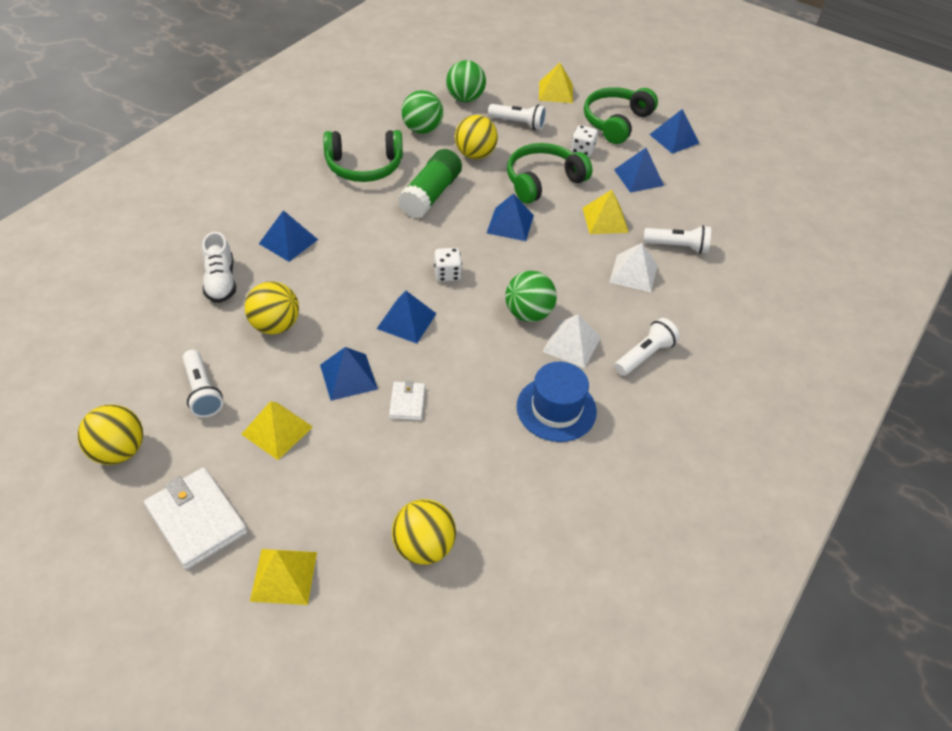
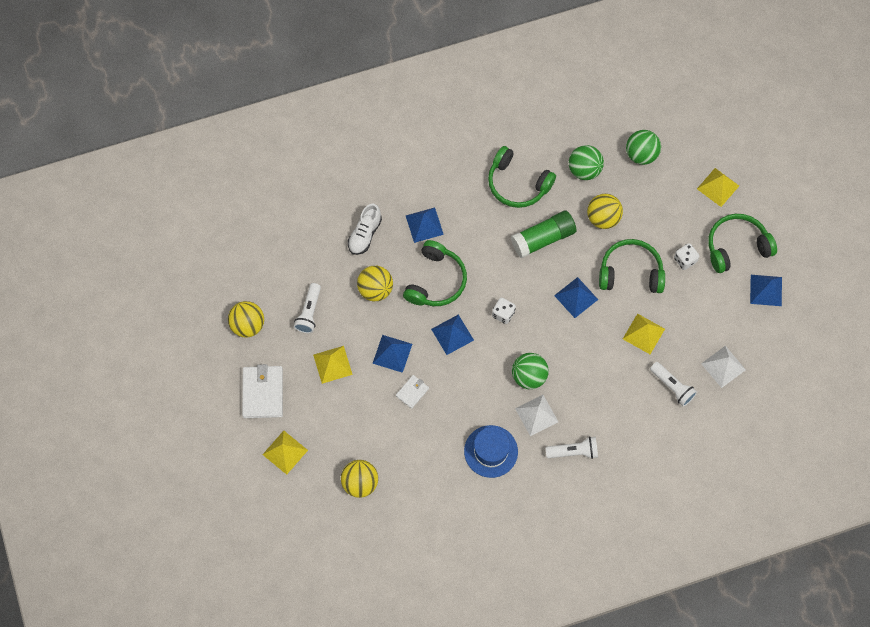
camera: 40 degrees right, 20 degrees up
white flashlight [488,104,546,130] -> none
white pyramid [609,243,658,292] -> white pyramid moved to [701,346,746,388]
blue pyramid [614,148,664,193] -> none
none -> green headphones [403,240,467,306]

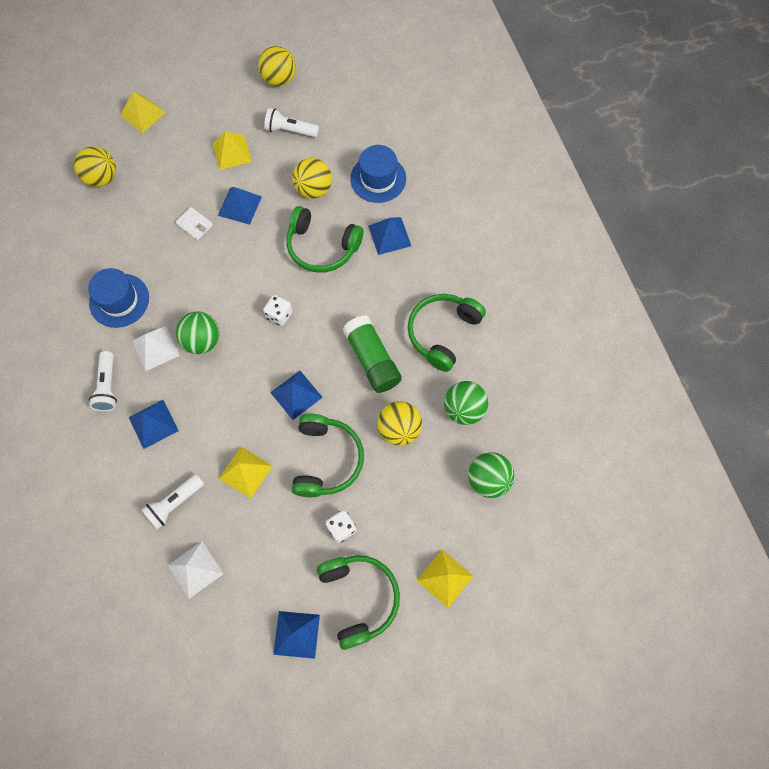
camera: 90 degrees right, 0 degrees up
white wallet [242,364,283,418] -> none
white shoe [348,203,382,255] -> blue hat [350,145,406,203]
blue pyramid [431,314,474,355] -> blue pyramid moved to [129,400,179,449]

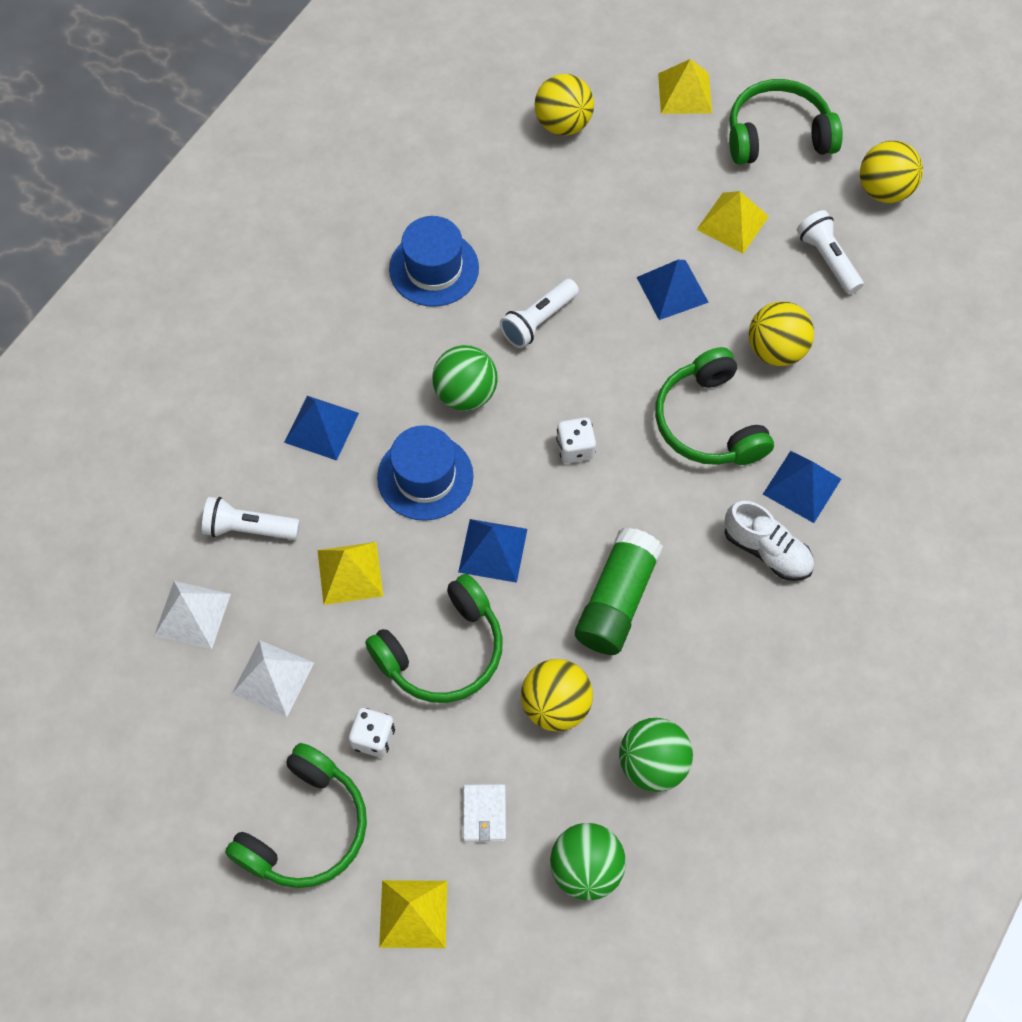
camera: 50 degrees right, 5 degrees down
white flashlight [89,351,117,412] -> white flashlight moved to [500,279,579,348]
white pyramid [132,326,180,371] -> white pyramid moved to [232,640,314,717]
white wallet [175,207,213,240] -> white wallet moved to [463,784,506,841]
blue pyramid [273,611,320,659] -> none
blue hat [350,145,406,203] -> blue hat moved to [377,425,474,521]
green headphones [408,294,486,372] -> green headphones moved to [729,79,843,165]
none -> white shoe [724,501,814,581]

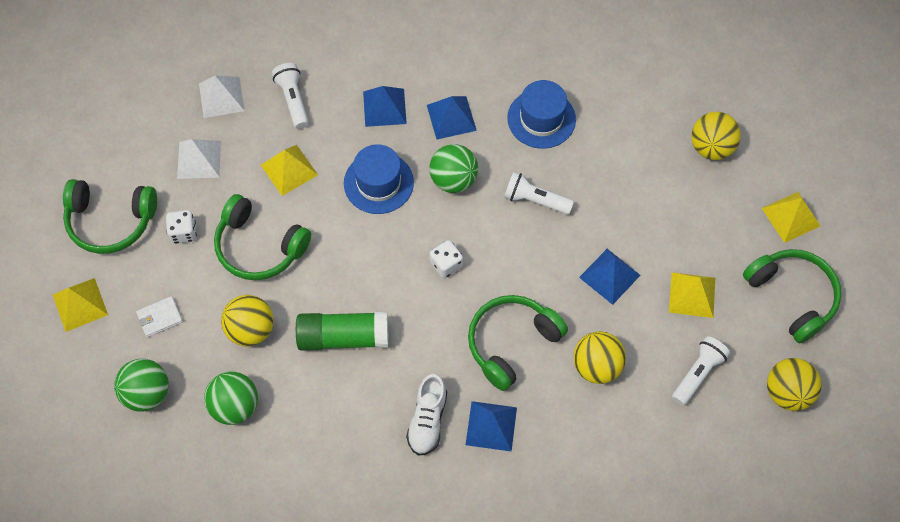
camera: 65 degrees right, 0 degrees up
blue pyramid [458,519,527,583] -> blue pyramid moved to [427,96,477,139]

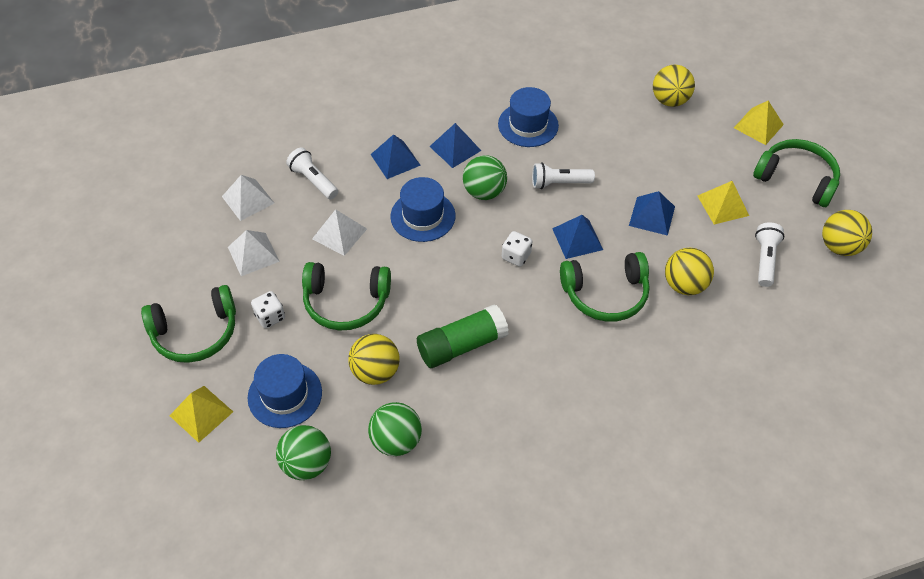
camera: 25 degrees left, 10 degrees down
white wallet [136,296,183,337] -> blue hat [248,354,322,428]
yellow pyramid [261,145,318,196] -> white pyramid [312,209,367,256]
white shoe [406,374,447,456] -> none
blue pyramid [466,401,517,452] -> blue pyramid moved to [552,215,603,259]
green headphones [468,295,568,391] -> green headphones turned 120 degrees counterclockwise [560,252,650,322]

